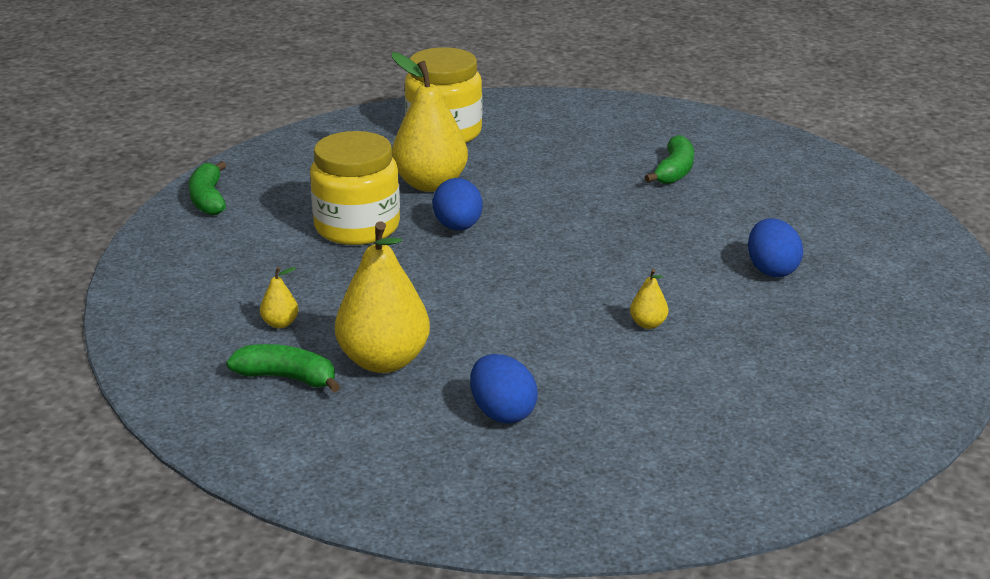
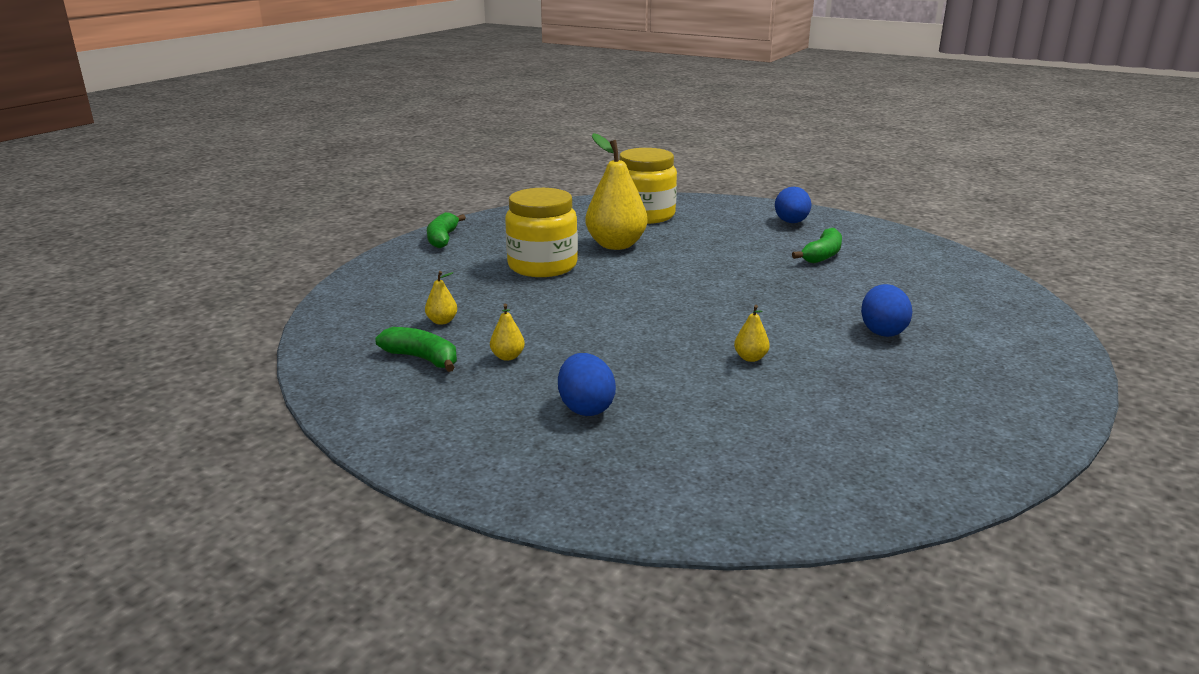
camera: 15 degrees right, 5 degrees down
yellow pear [335,221,430,373] -> yellow pear [490,304,525,361], size x0.42
blue egg [433,178,483,230] -> blue egg moved to [775,187,812,223]

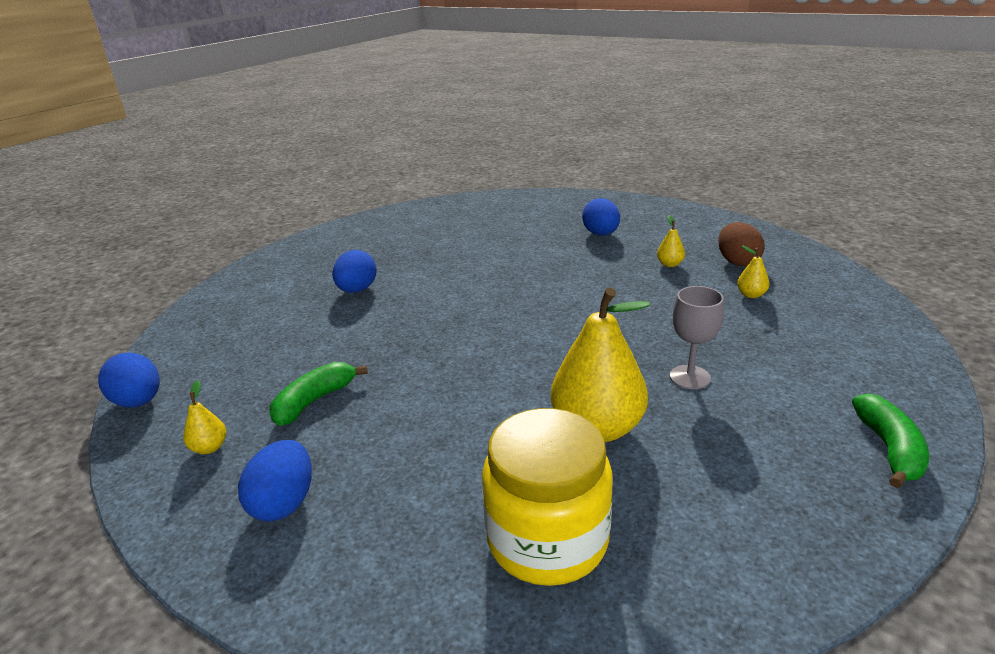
camera: 175 degrees left, 5 degrees up
green banana [375,327,457,372] -> brown egg [718,222,764,266]
yellow jar [505,188,578,277] -> grey goblet [670,286,724,389]
yellow pear [734,305,770,362] -> yellow pear moved to [183,380,226,454]
none -> blue egg [98,353,160,407]

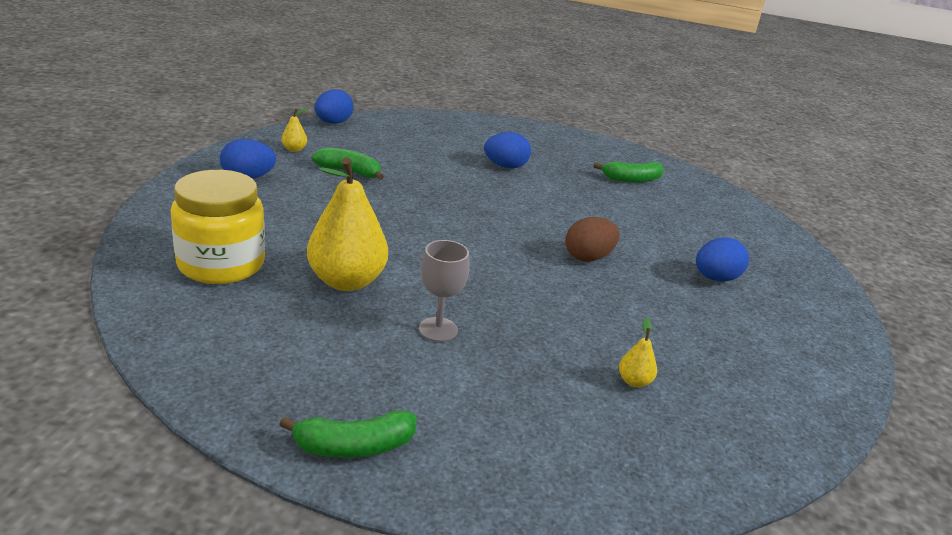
camera: 65 degrees right, 0 degrees up
yellow pear [657,215,685,267] -> none
brown egg [718,222,764,266] -> brown egg moved to [565,217,620,262]
none -> green banana [594,161,664,183]

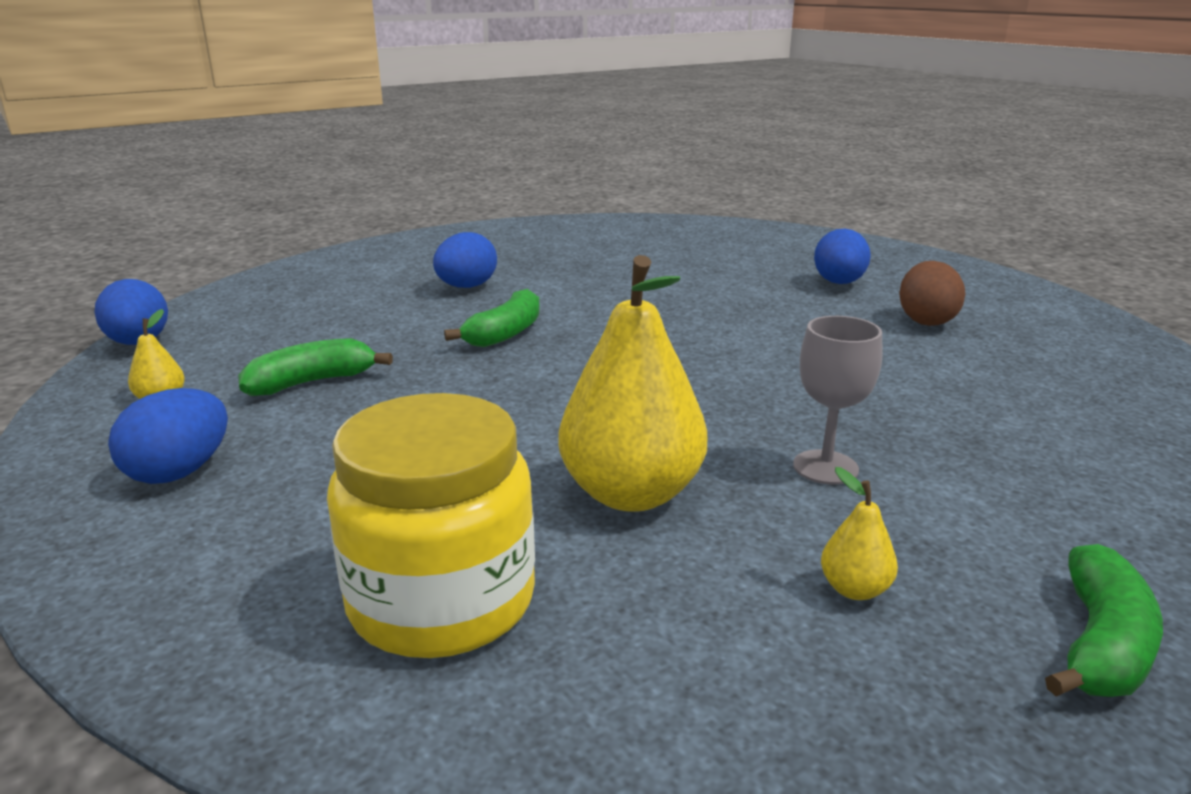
camera: 45 degrees left, 5 degrees down
brown egg [565,217,620,262] -> brown egg moved to [899,261,965,326]
green banana [594,161,664,183] -> green banana moved to [444,289,540,347]
yellow pear [619,318,657,387] -> yellow pear moved to [821,467,898,600]

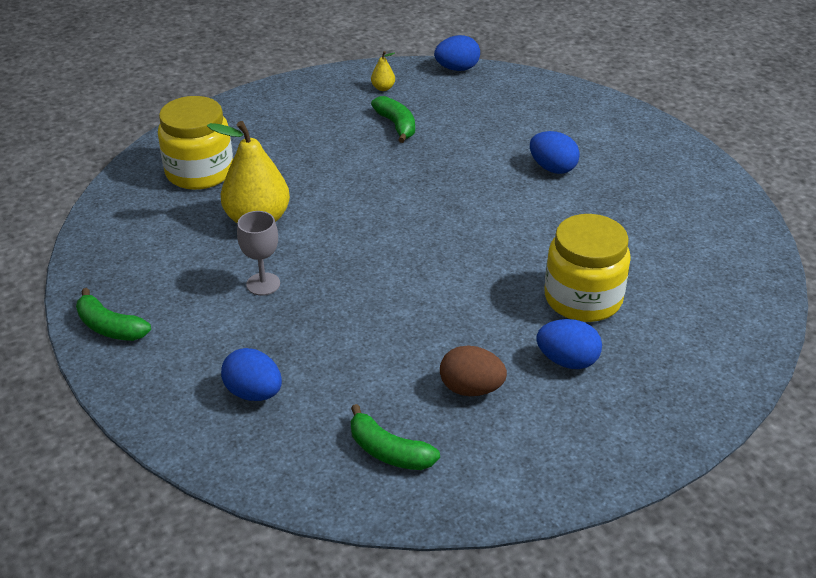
camera: 95 degrees right, 15 degrees up
blue egg [108,388,228,484] -> blue egg moved to [221,348,282,401]
green banana [444,289,540,347] -> green banana moved to [351,404,440,470]
yellow pear [821,467,898,600] -> none
none -> yellow jar [544,214,631,322]

